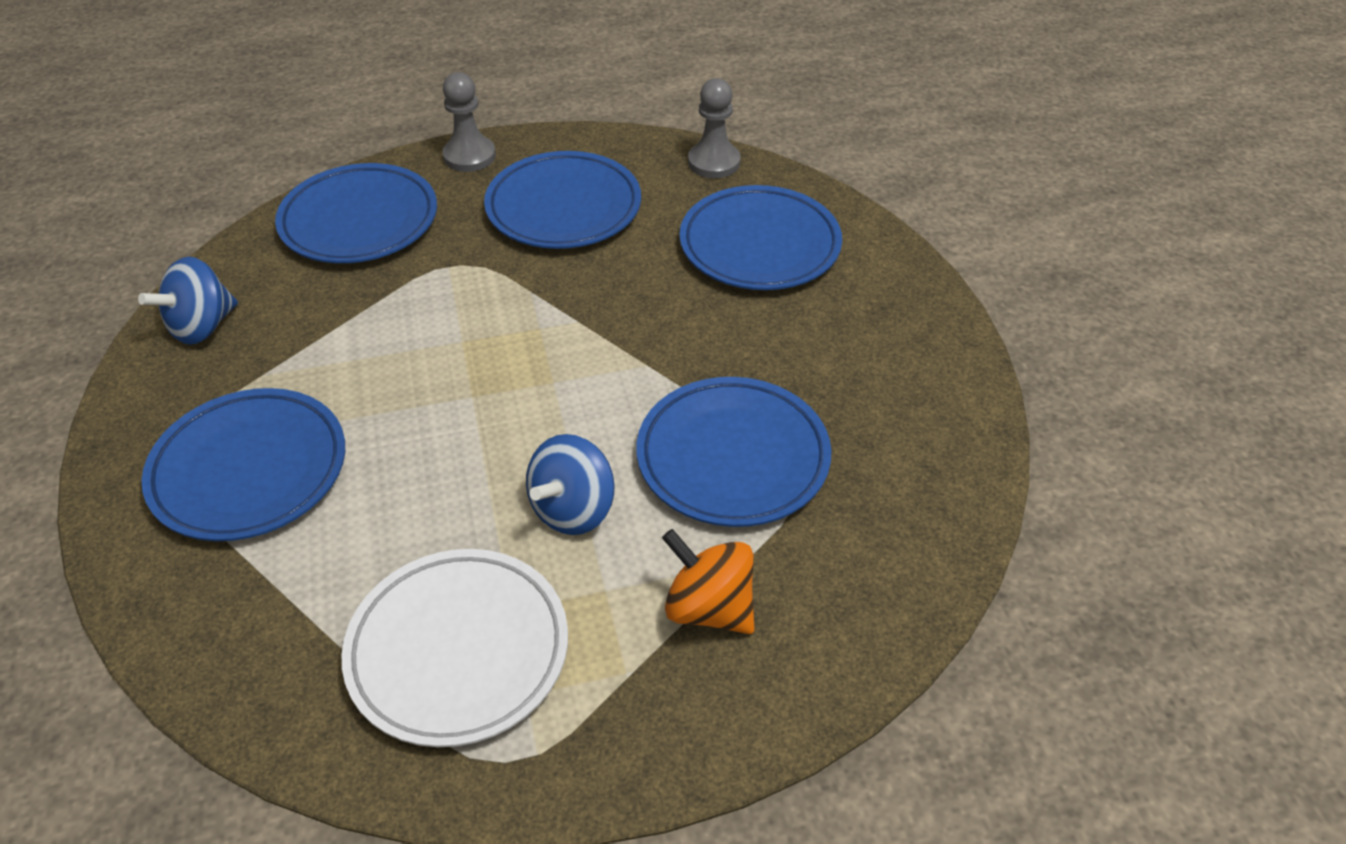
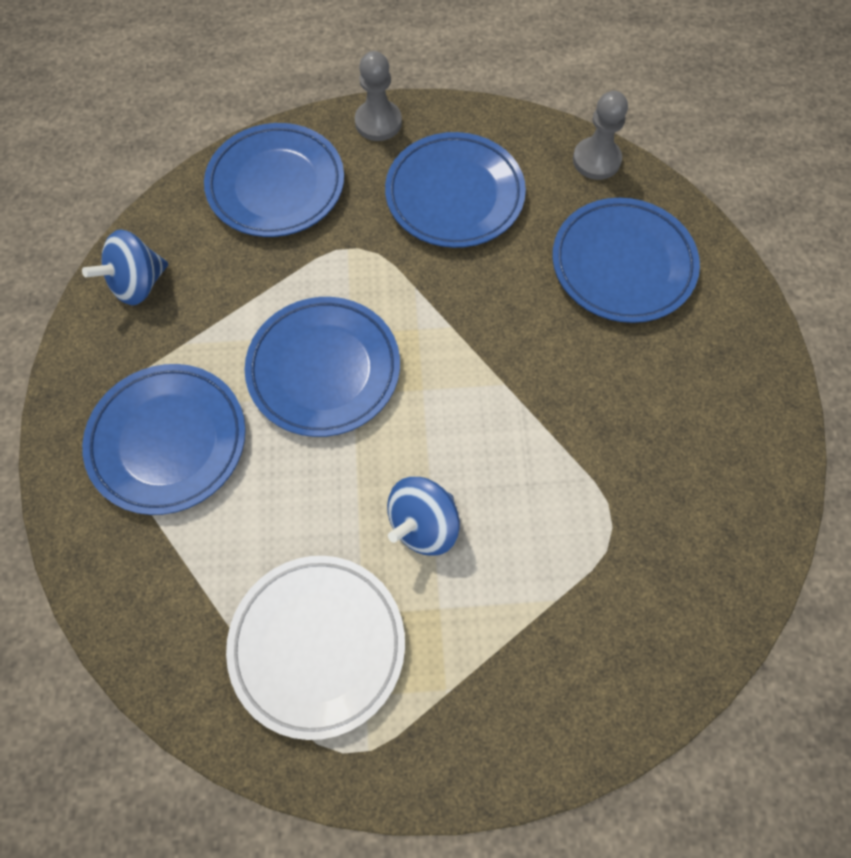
camera: 10 degrees right, 20 degrees up
blue plate [637,377,831,527] -> blue plate moved to [245,297,400,437]
orange spinning top [662,529,755,634] -> none

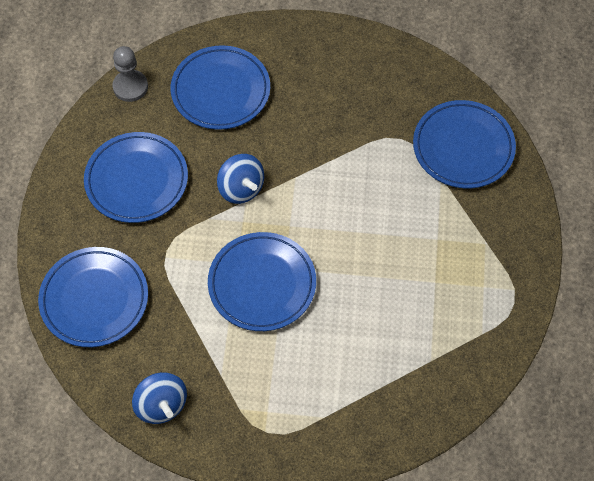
camera: 80 degrees left, 5 degrees down
blue plate [82,364,246,515] -> blue plate moved to [413,100,516,188]
white plate [226,556,405,740] -> none
grey pawn [355,51,402,141] -> none
blue spinning top [387,477,460,556] -> blue spinning top moved to [217,154,264,204]

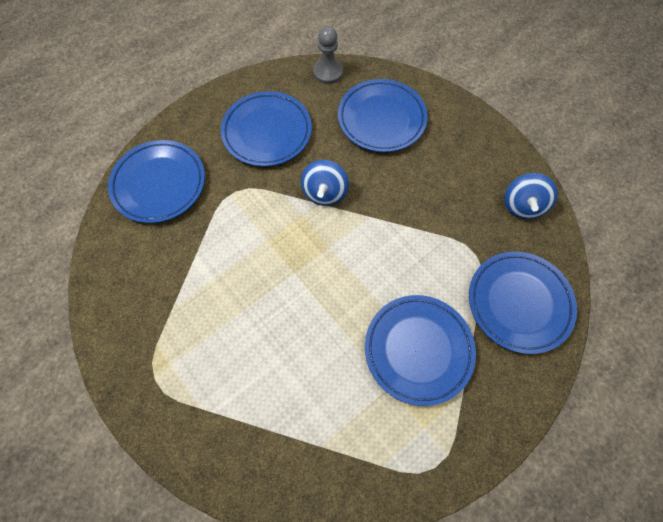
camera: 45 degrees right, 5 degrees up
blue spinning top [132,372,187,424] -> blue spinning top moved to [504,173,558,219]
blue plate [208,232,316,331] -> blue plate moved to [365,295,476,406]

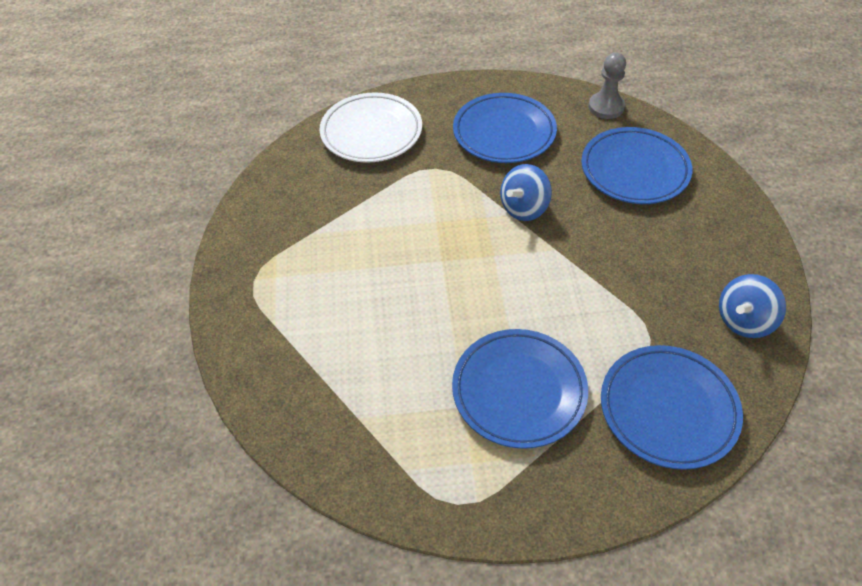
camera: 35 degrees right, 15 degrees down
blue plate [108,140,205,223] -> white plate [320,92,422,163]

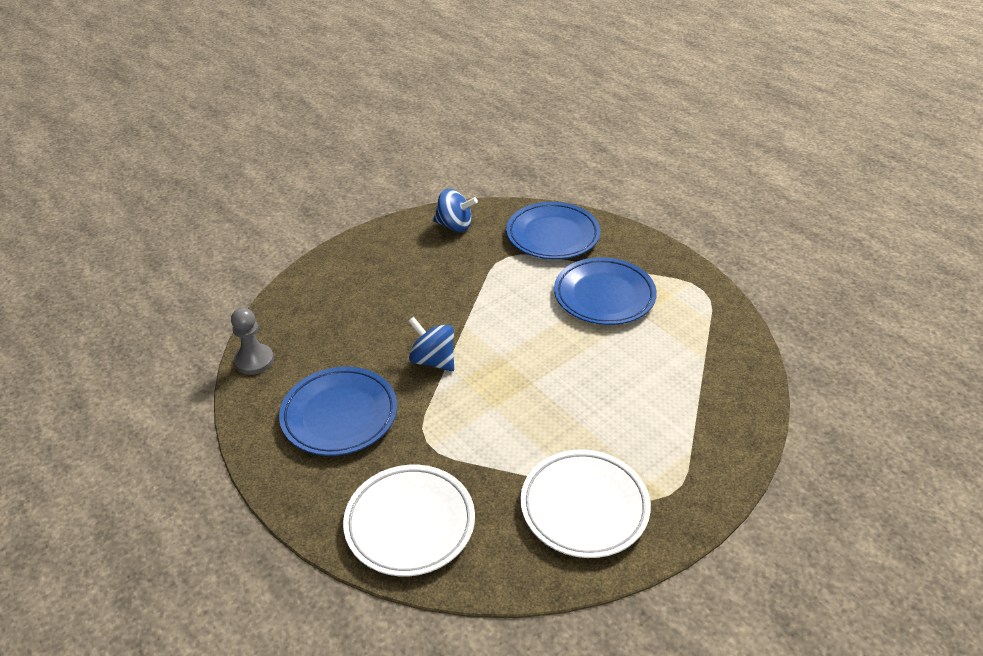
camera: 125 degrees left, 10 degrees down
blue spinning top [500,164,552,221] -> blue spinning top turned 150 degrees counterclockwise [409,317,454,371]
blue plate [581,127,692,204] -> none
none -> white plate [521,449,651,558]

